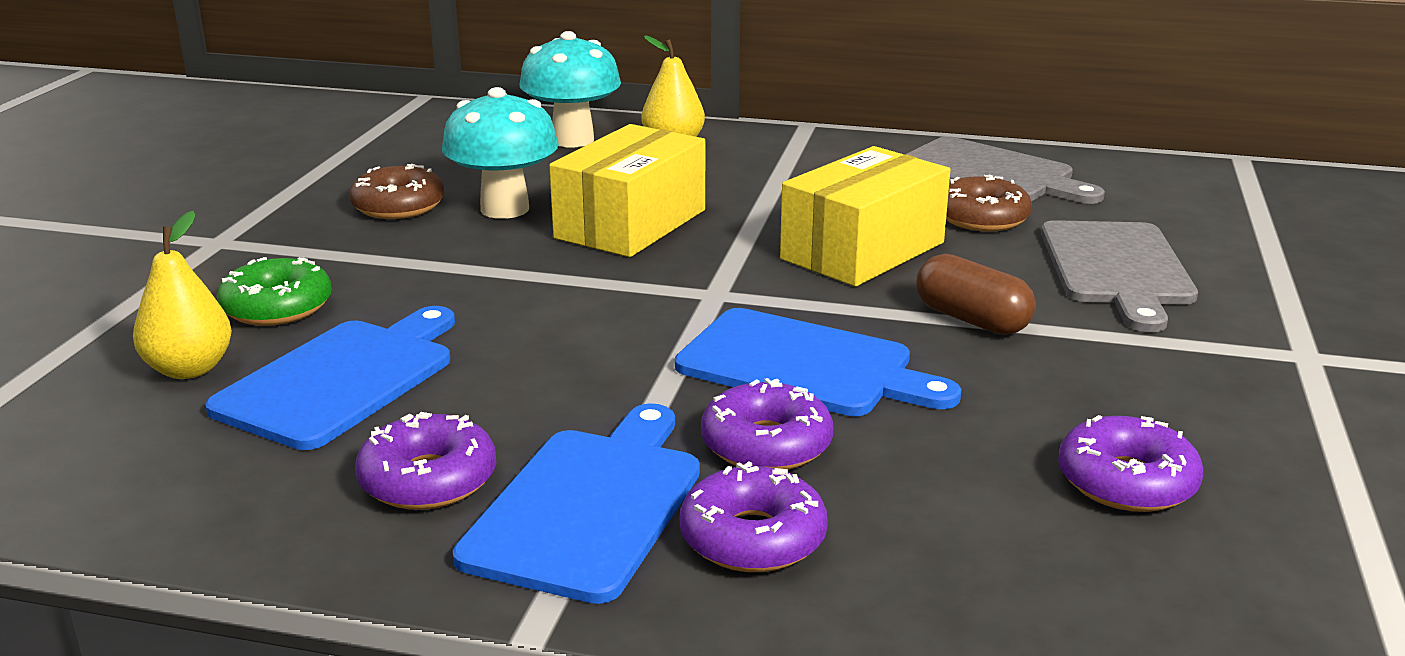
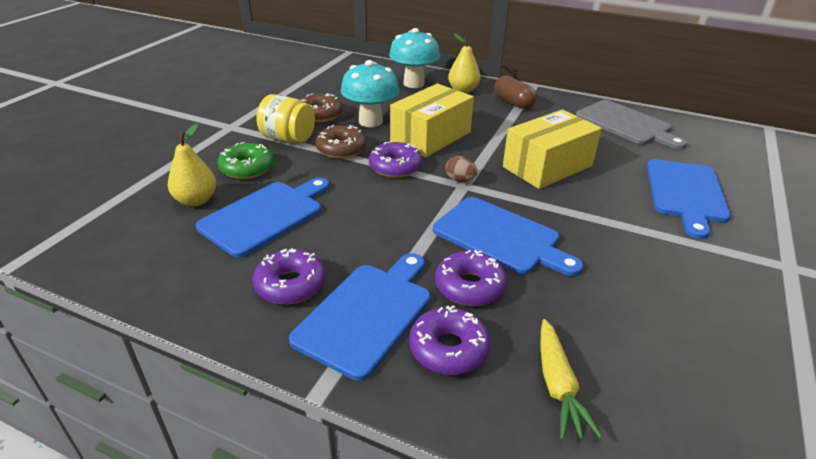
camera: 10 degrees right, 10 degrees up
brown capsule [916,254,1036,335] -> brown capsule moved to [494,76,537,109]
brown donut [946,175,1032,231] -> brown donut moved to [315,125,367,159]
grey cutting board [1041,220,1198,332] -> blue cutting board [647,159,731,239]
purple donut [1058,415,1203,512] -> purple donut moved to [369,141,422,178]
none -> yellow jar [257,94,315,143]
none -> brown egg [445,156,477,182]
none -> yellow carrot [540,319,602,440]

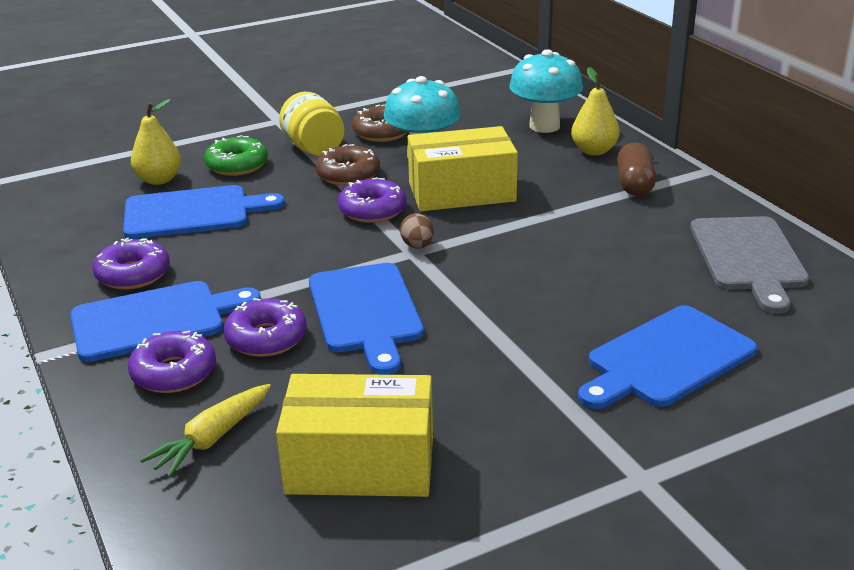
camera: 40 degrees right, 5 degrees down
yellow box [503,109,602,189] -> yellow box moved to [276,374,433,497]

